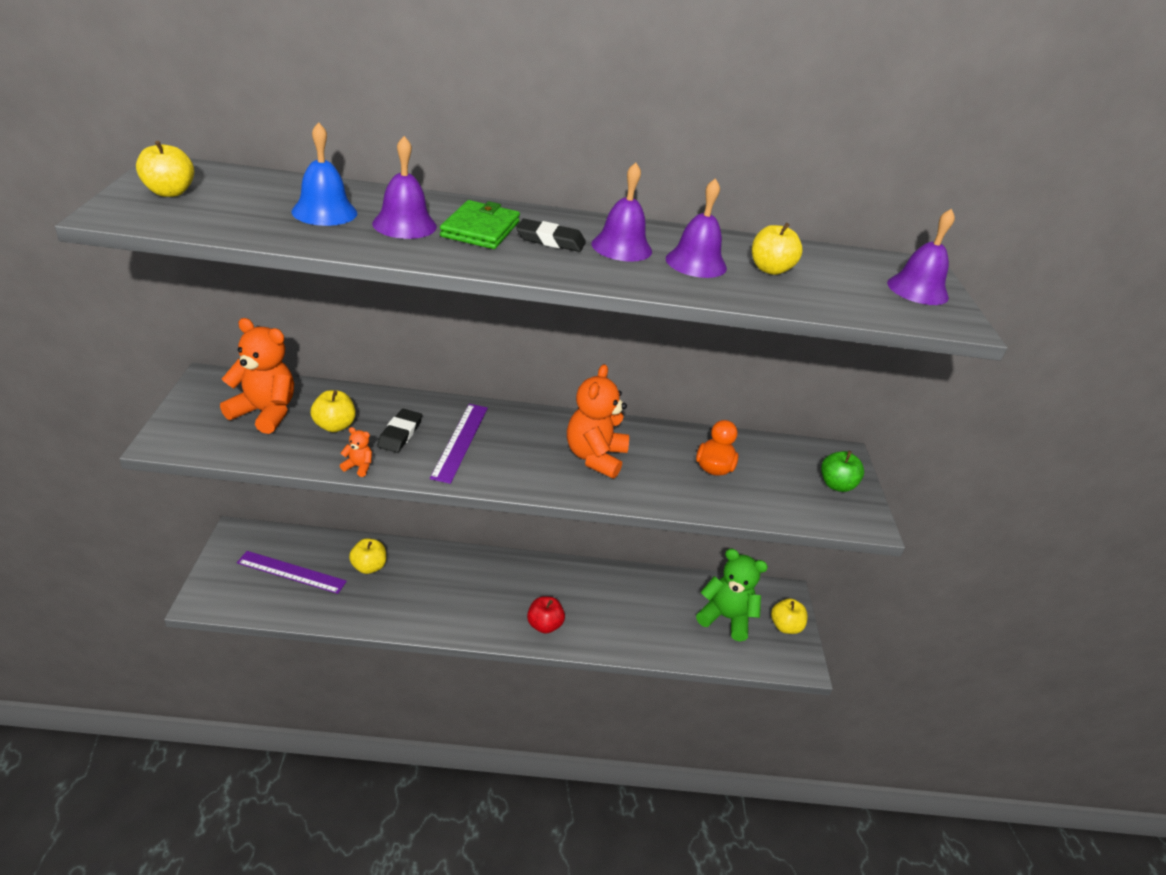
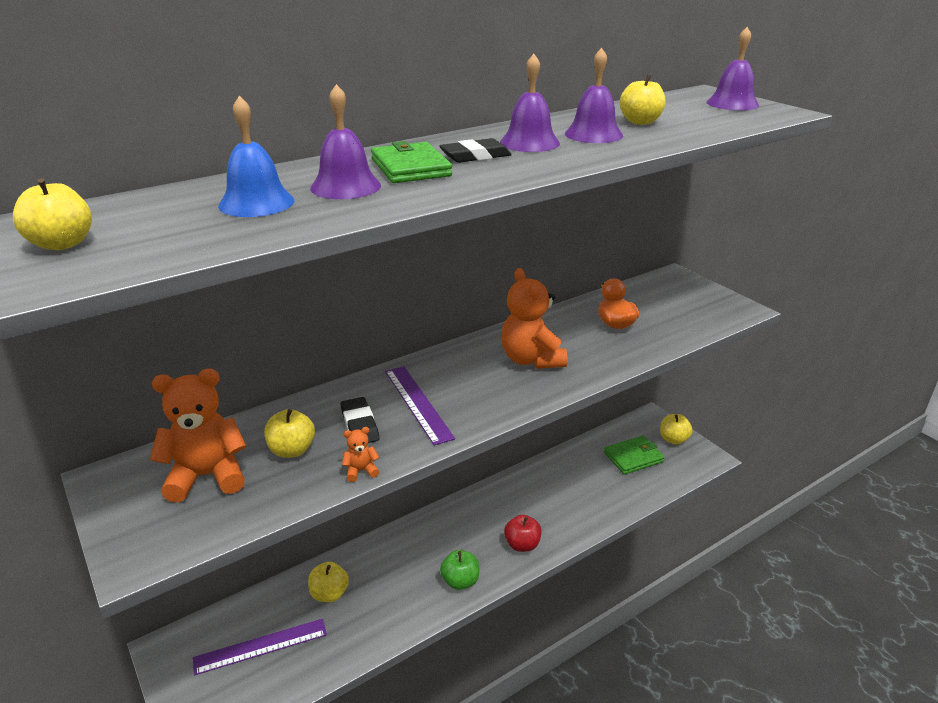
camera: 30 degrees left, 5 degrees down
green teddy bear [696,549,768,641] -> green wallet [604,436,665,475]
green apple [821,451,864,492] -> green apple moved to [440,550,479,590]

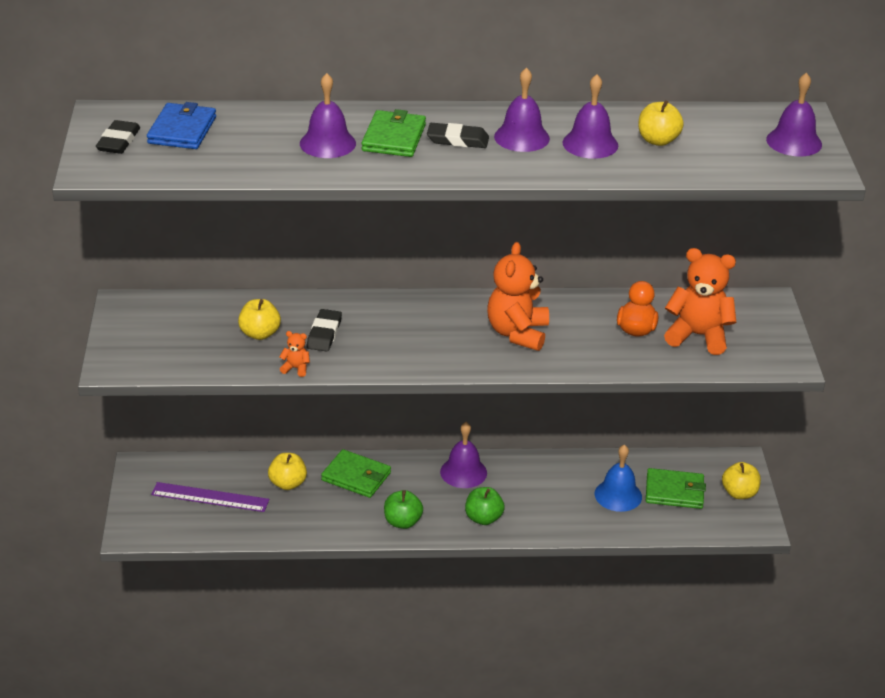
camera: 30 degrees right, 5 degrees up
yellow apple [13,178,92,250] -> black eraser [96,120,140,154]
orange teddy bear [150,369,246,502] -> orange teddy bear moved to [664,248,737,355]
blue bell [218,96,294,217] -> blue bell moved to [595,444,642,512]
purple ruler [385,366,455,445] -> none
red apple [504,514,542,552] -> green apple [465,487,505,525]
none -> blue wallet [147,102,216,149]
none -> green wallet [321,449,391,498]
none -> purple bell [440,422,487,488]

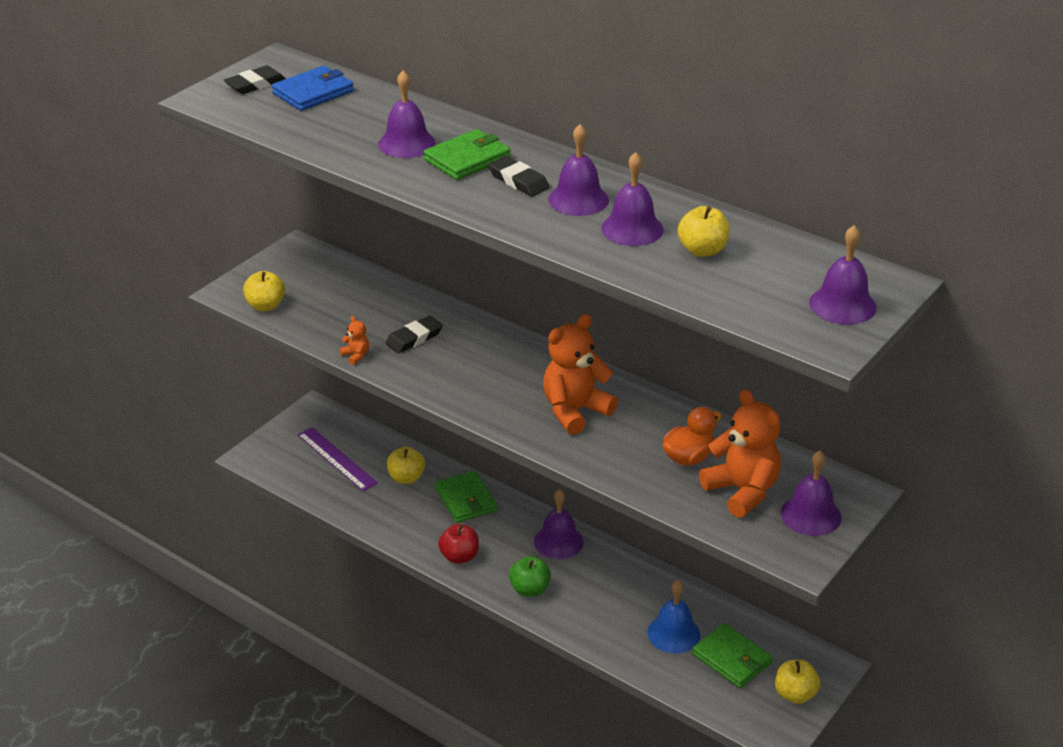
camera: 40 degrees right, 0 degrees up
yellow apple [238,299,281,340] -> yellow apple moved to [243,271,285,311]
green apple [384,490,423,529] -> red apple [438,524,479,564]
none -> purple bell [781,450,841,536]

